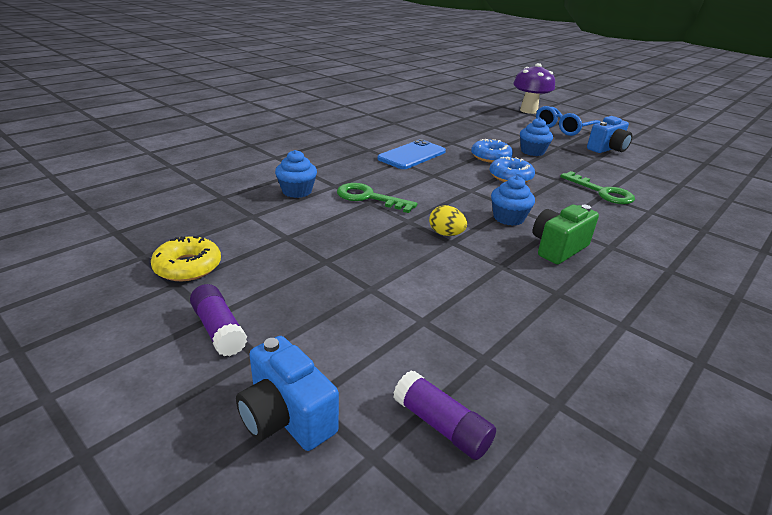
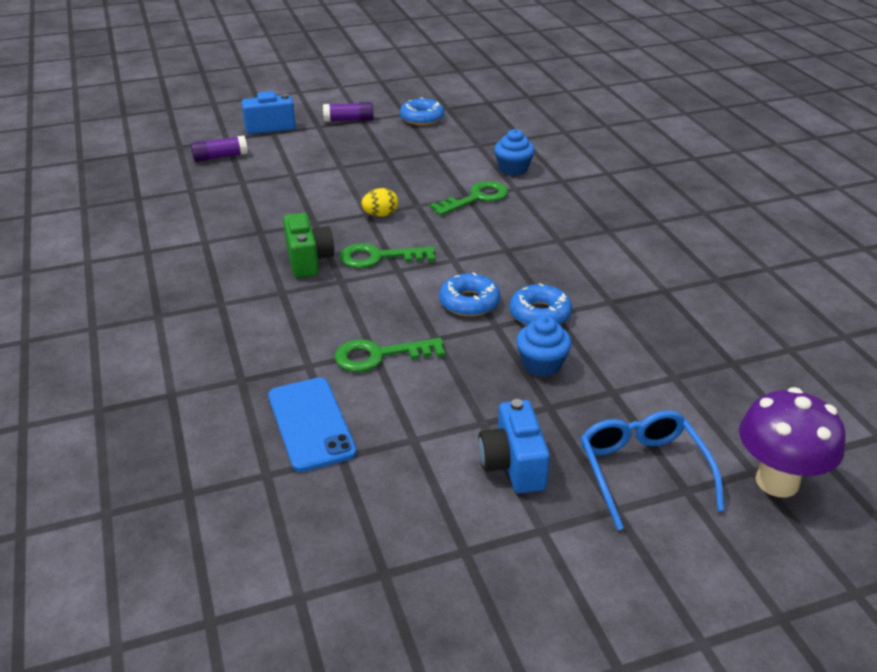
camera: 120 degrees right, 5 degrees up
yellow donut [151,236,221,281] -> blue donut [400,97,444,126]
blue phone [377,139,446,169] -> blue phone moved to [268,377,357,472]
blue cupcake [491,176,535,226] -> green key [340,243,435,268]

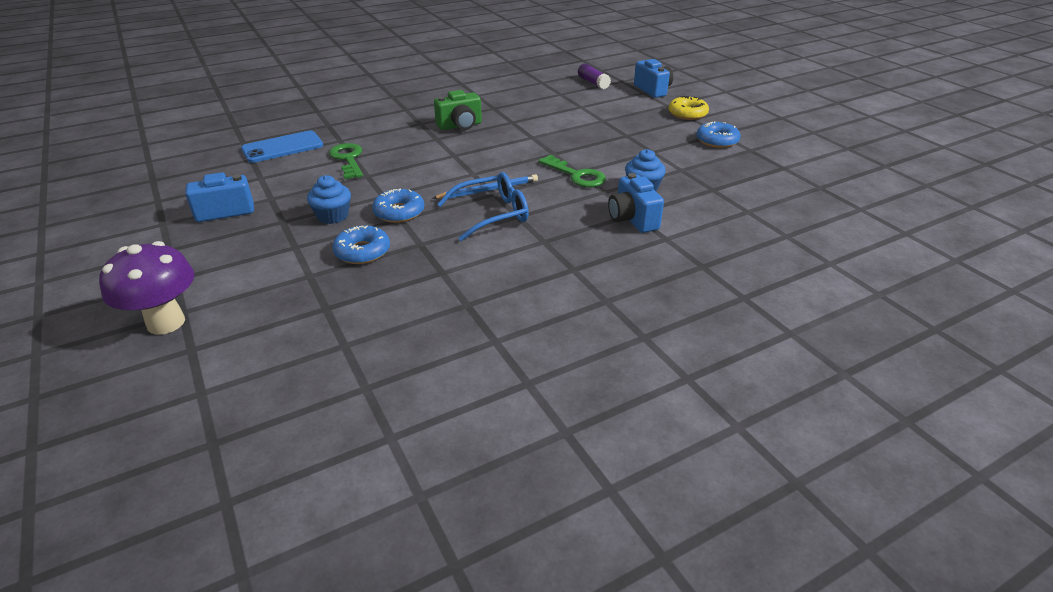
camera: 80 degrees right, 0 degrees up
purple glue stick [323,102,373,122] -> yellow donut [668,96,709,120]
green key [340,243,435,268] -> none
yellow egg [361,188,398,217] -> none
blue donut [439,272,500,317] -> blue donut moved to [332,225,390,264]
blue glasses [581,410,725,530] -> blue glasses moved to [438,172,529,241]
none -> blue pencil [433,174,538,199]
none -> blue camera [608,173,664,233]

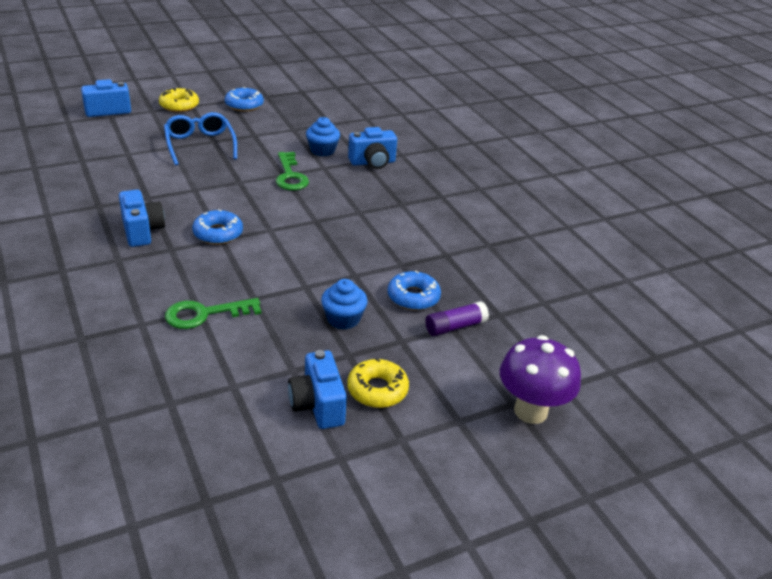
camera: 90 degrees left, 0 degrees up
blue phone [241,130,323,163] -> none
blue donut [372,189,424,223] -> blue donut moved to [192,209,243,245]
blue pencil [433,174,538,199] -> none
green camera [434,90,482,130] -> blue camera [119,190,165,247]
blue glasses [438,172,529,241] -> blue glasses moved to [164,112,237,166]
green key [538,155,606,187] -> green key turned 120 degrees clockwise [276,152,309,190]
purple glue stick [578,64,611,89] -> purple glue stick moved to [425,301,489,336]
none -> yellow donut [347,358,409,408]

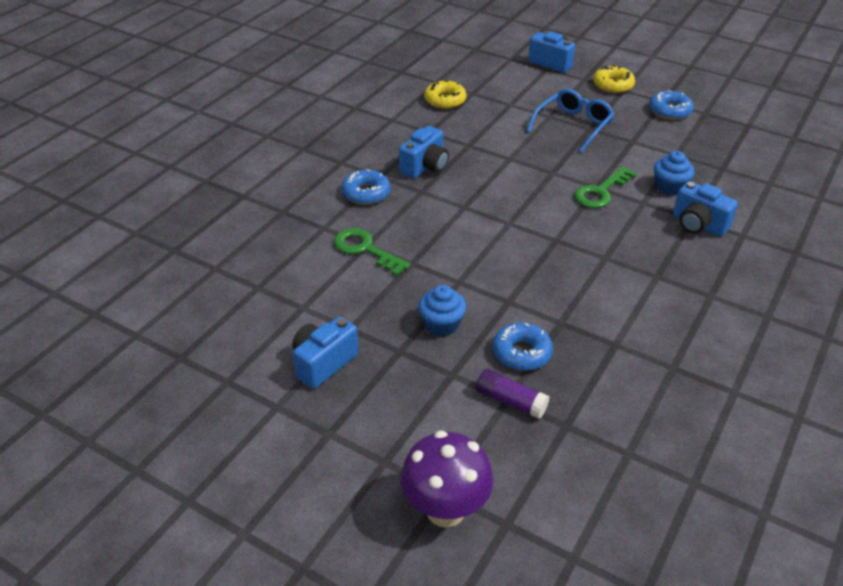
camera: 60 degrees right, 5 degrees up
blue donut [192,209,243,245] -> blue donut moved to [342,170,390,205]
yellow donut [347,358,409,408] -> yellow donut moved to [424,80,467,109]

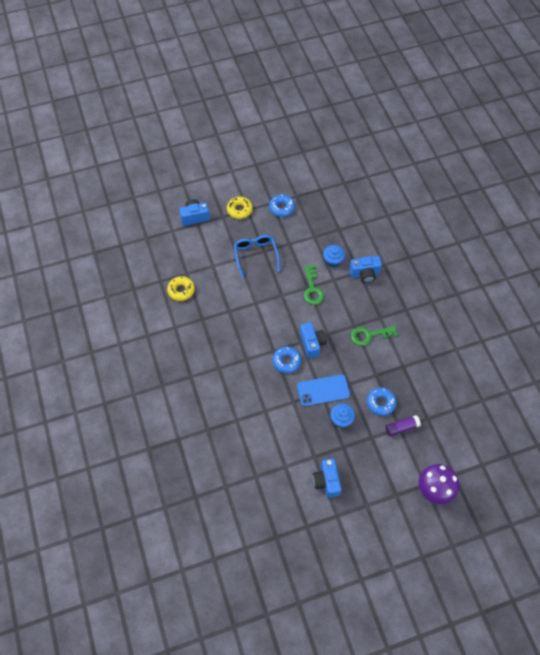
camera: 50 degrees left, 20 degrees up
green key [334,228,411,276] -> green key moved to [351,326,398,346]
blue donut [342,170,390,205] -> blue donut moved to [272,346,301,374]
blue camera [399,126,449,179] -> blue camera moved to [300,322,327,358]
none -> blue phone [297,374,350,406]

